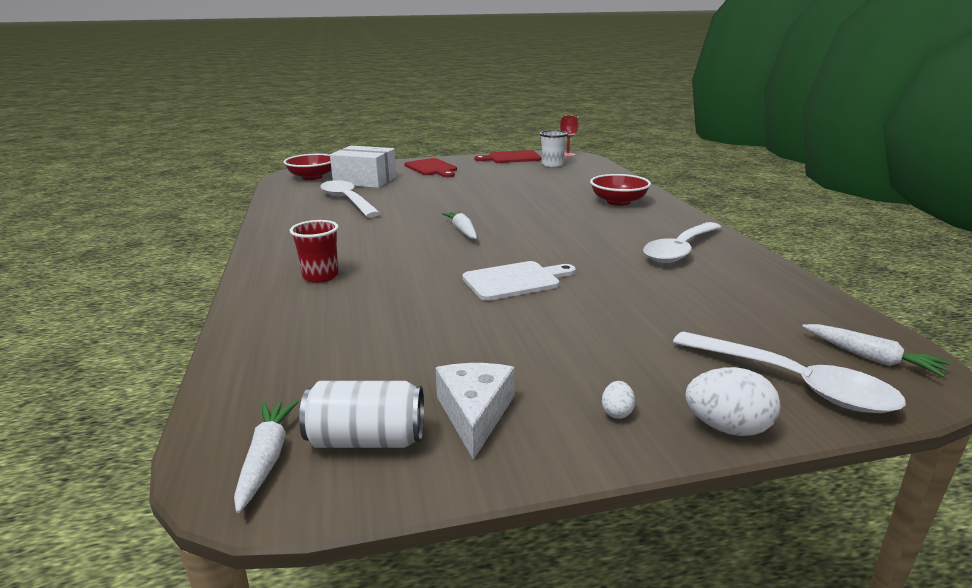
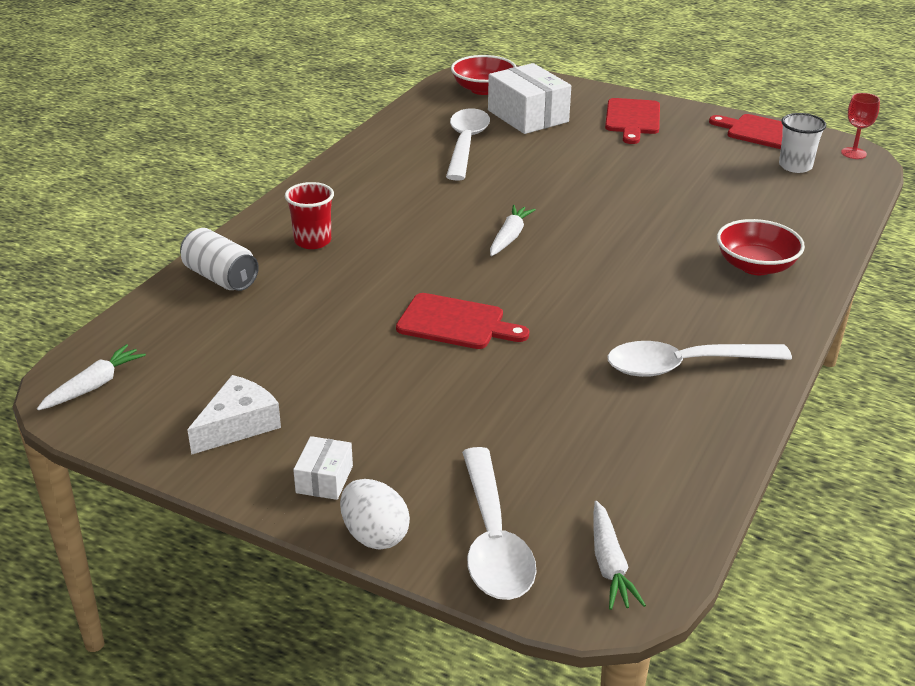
camera: 40 degrees right, 10 degrees up
white can [299,381,424,448] -> white can moved to [180,228,259,291]
white cutting board [462,261,576,301] -> red cutting board [396,293,529,349]
white egg [602,381,635,419] -> white box [293,436,353,500]

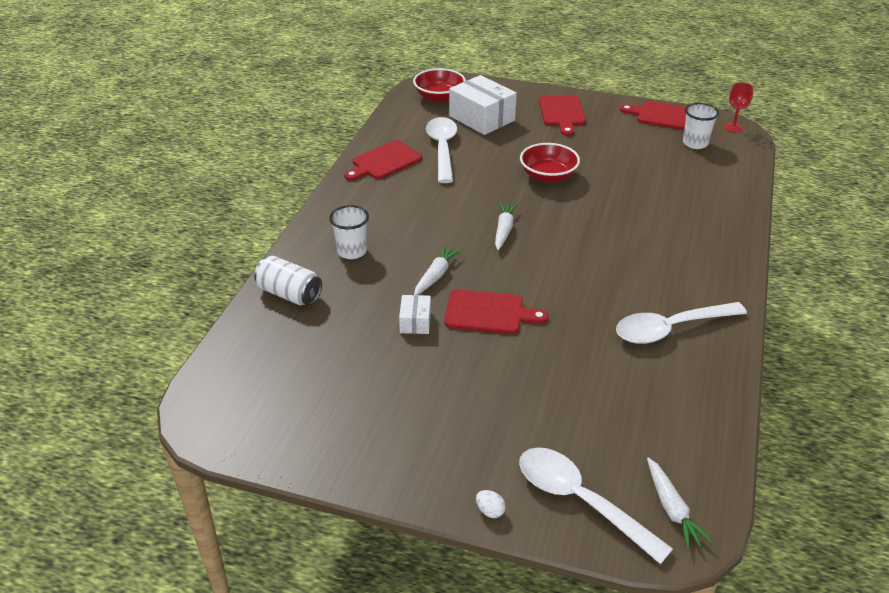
camera: 10 degrees left, 5 degrees up
white carrot [37,344,146,410] -> white carrot moved to [414,245,462,295]
white cheese [187,375,281,455] -> none
red cup [285,182,334,249] -> white cup [329,205,369,259]
white box [293,436,353,500] -> white box moved to [399,295,431,334]
white egg [340,479,410,550] -> white egg [476,490,506,518], size x0.51
white spoon [462,447,537,600] -> white spoon turned 150 degrees clockwise [519,447,673,564]
red bowl [717,219,805,275] -> red bowl moved to [520,143,580,183]
none -> red cutting board [344,140,422,181]

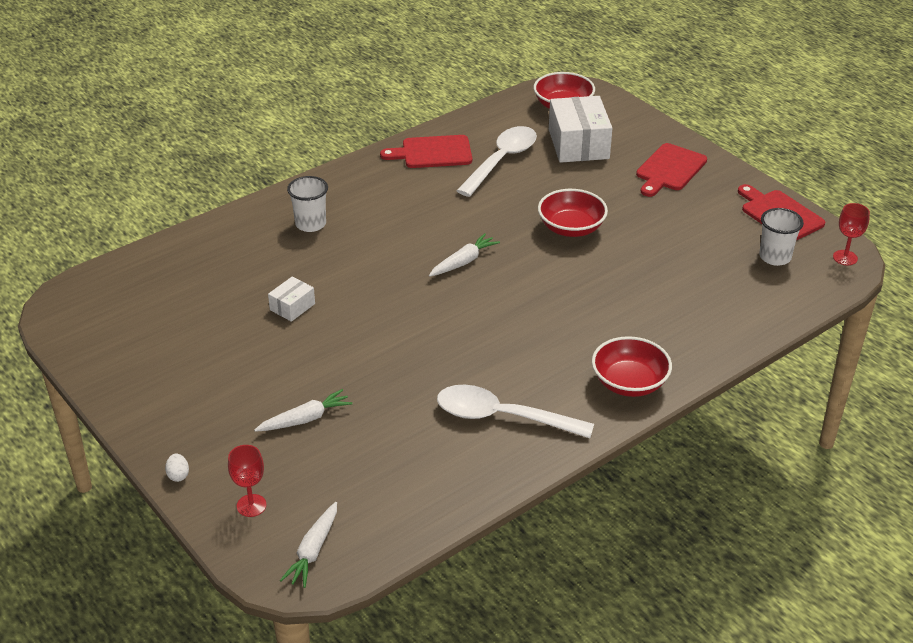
camera: 35 degrees right, 0 degrees up
white can [254,256,322,306] -> none
white carrot [414,245,462,295] -> white carrot moved to [254,389,353,432]
red cutting board [444,289,548,334] -> none
white spoon [519,447,673,564] -> red goblet [228,445,267,517]
none -> red bowl [592,336,672,397]

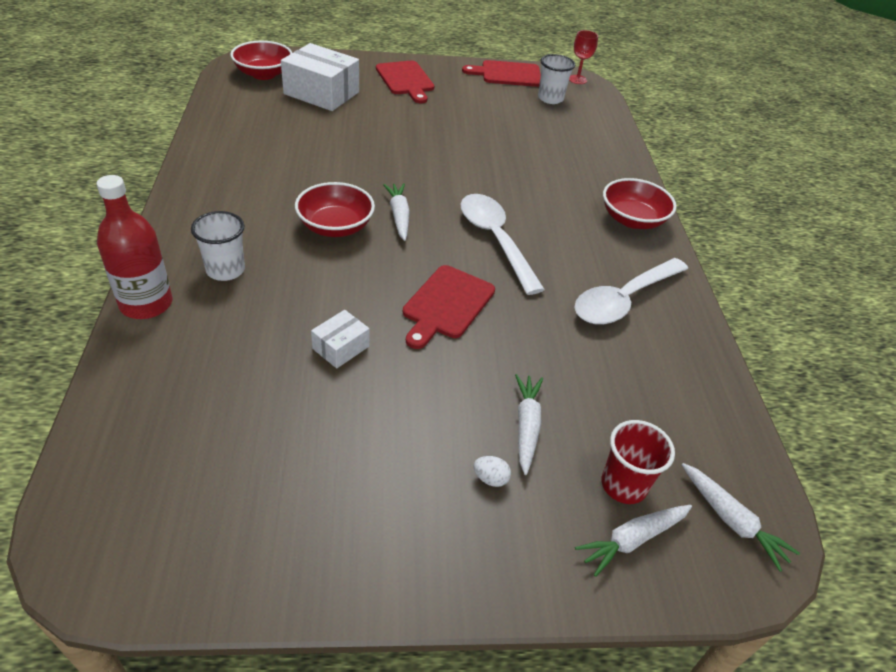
camera: 60 degrees left, 5 degrees up
white egg [165,453,189,482] -> white egg moved to [473,456,511,487]
red goblet [228,445,267,517] -> white carrot [575,505,692,577]
white box [268,276,315,322] -> white box turned 60 degrees clockwise [311,310,370,368]
red cutting board [380,135,472,168] -> red cutting board moved to [403,265,495,349]
white spoon [456,126,537,197] -> white spoon moved to [461,194,545,295]
red bowl [538,189,608,237] -> red bowl moved to [295,182,375,237]
none -> red bottle [96,175,173,319]
none -> red cup [601,420,675,504]

